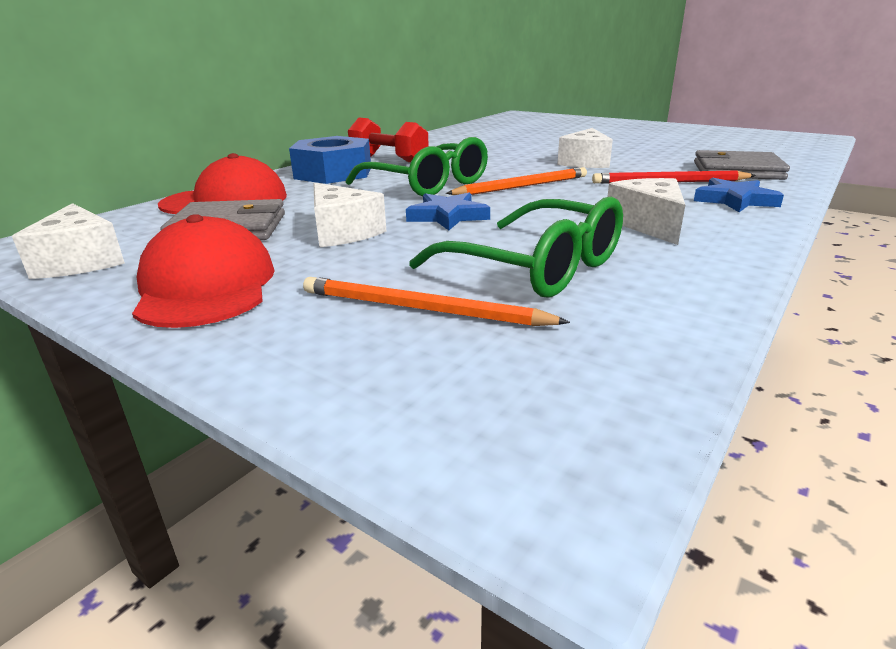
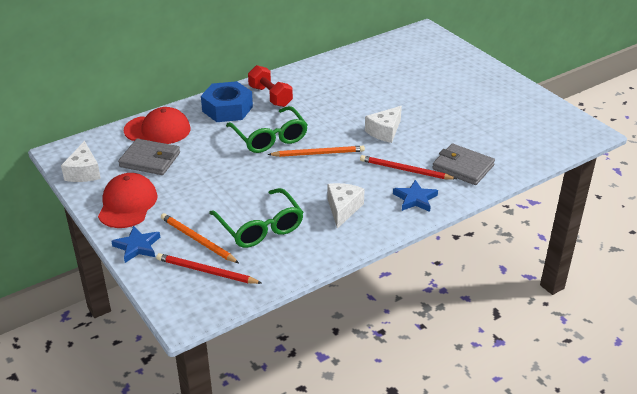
camera: 20 degrees right, 10 degrees up
white cheese [314,183,386,247] -> none
blue star [406,193,490,230] -> blue star moved to [111,226,160,263]
none -> red pencil [156,253,261,284]

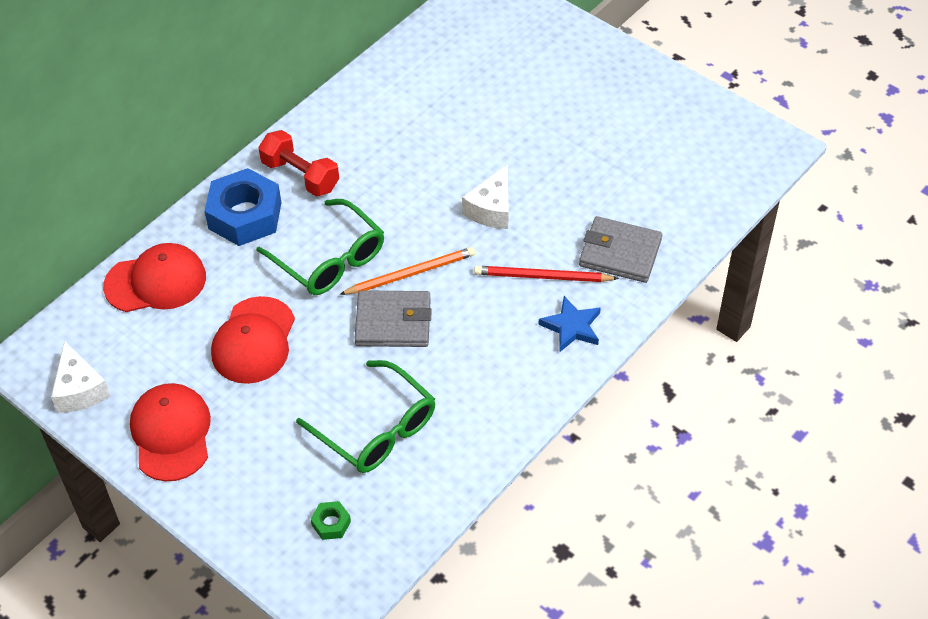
camera: 15 degrees left, 15 degrees up
blue star [111,226,160,263] -> none
grey wallet [118,139,180,175] -> grey wallet moved to [354,290,432,347]
red pencil [156,253,261,284] -> green nut [311,501,351,540]
orange pencil [161,213,239,263] -> none
white cheese [327,183,365,229] -> none
none -> red cap [211,296,295,384]

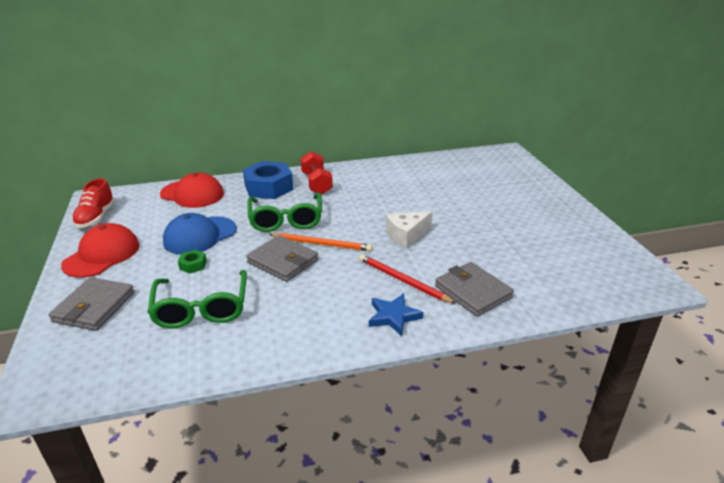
camera: 35 degrees right, 20 degrees down
white cheese [51,341,110,413] -> red shoe [72,178,115,228]
red cap [211,296,295,384] -> blue cap [163,213,237,255]
green nut [311,501,351,540] -> green nut moved to [178,250,207,274]
none -> grey wallet [49,277,135,331]

